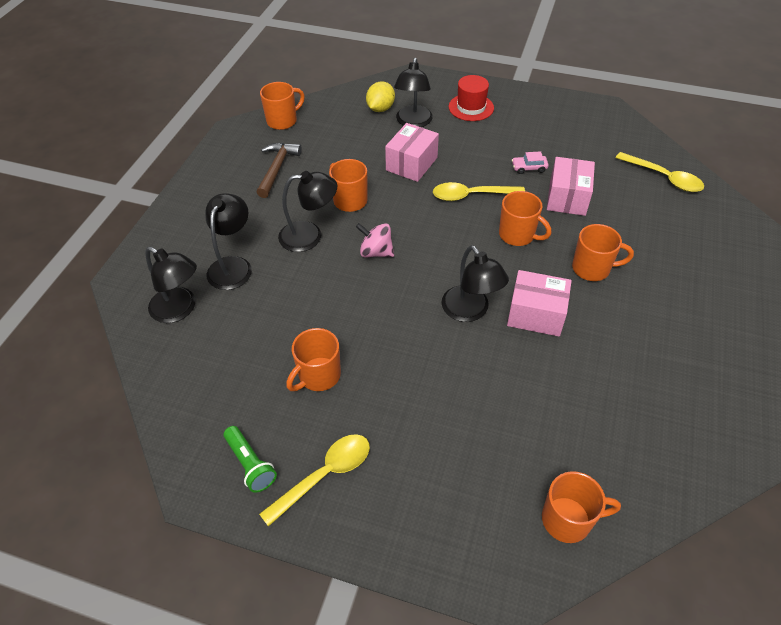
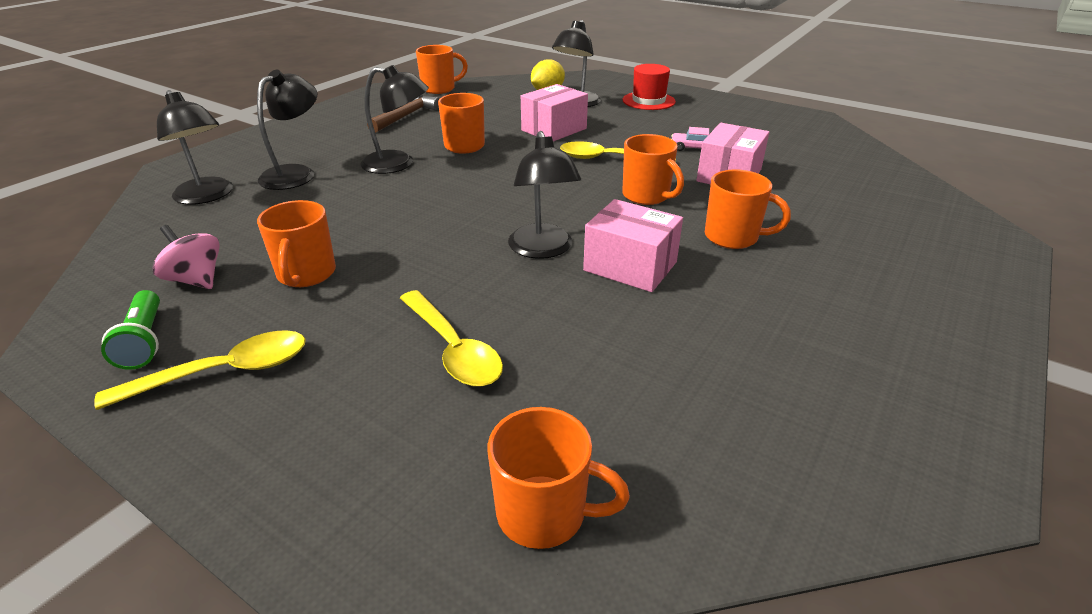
camera: 15 degrees right, 15 degrees down
orange mug [286,328,341,391] -> orange mug turned 60 degrees counterclockwise [257,200,336,287]
pink spinning top [356,223,394,257] -> pink spinning top moved to [152,225,220,289]
yellow spoon [616,152,704,192] -> yellow spoon moved to [400,290,503,387]

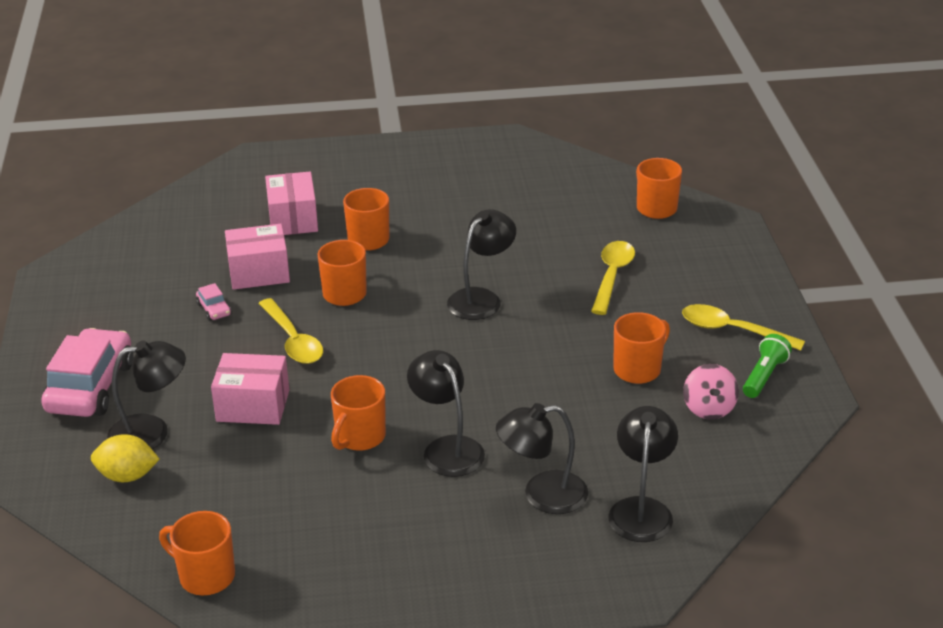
camera: 130 degrees left, 0 degrees up
brown hammer [367,95,440,133] -> none
pink box [583,199,683,292] -> pink box moved to [265,172,318,235]
red hat [623,64,676,110] -> pink car [41,328,134,417]

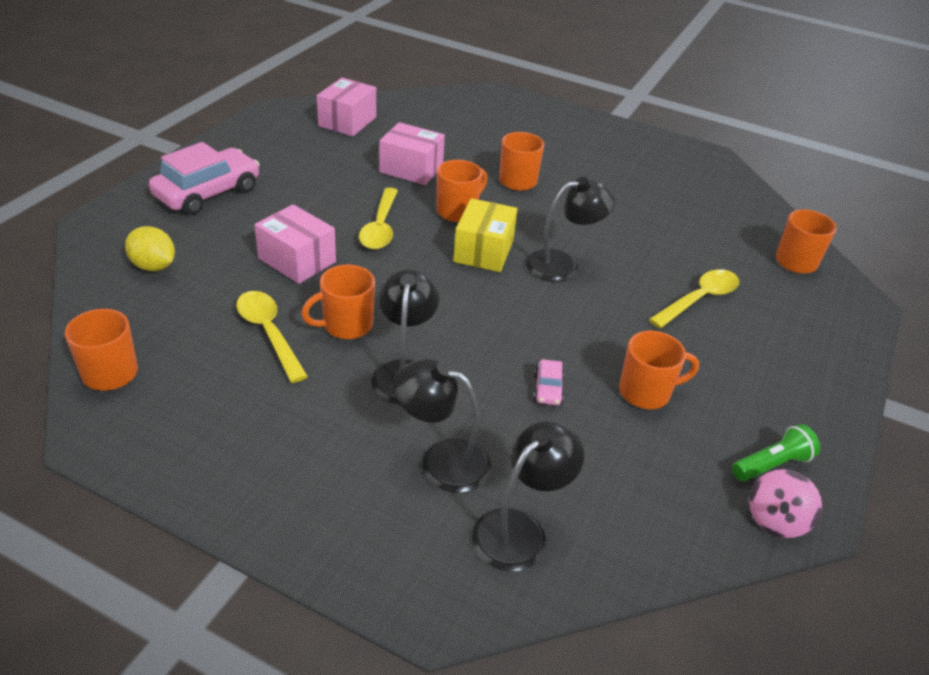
camera: 30 degrees right, 5 degrees up
black lamp [107,340,186,449] -> none
pink car [196,283,231,321] -> pink car moved to [534,359,564,405]
pink box [265,172,318,235] -> pink box moved to [317,78,376,136]
yellow spoon [682,304,805,351] -> yellow spoon moved to [236,291,308,383]
pink spinning top [683,364,739,420] -> pink spinning top moved to [749,469,822,538]
none -> yellow box [453,198,518,272]

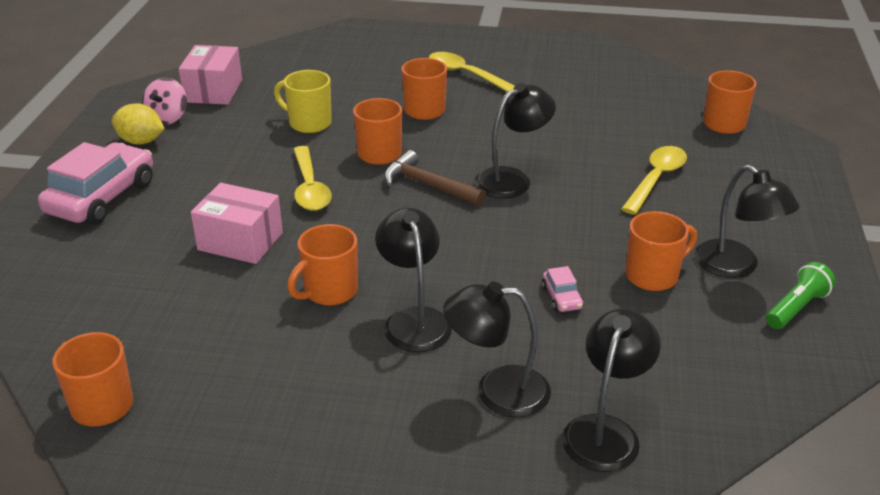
camera: 15 degrees left, 5 degrees down
yellow lemon [125,226,175,271] -> yellow lemon moved to [112,103,165,145]
yellow spoon [236,291,308,383] -> yellow spoon moved to [429,52,514,92]
pink box [379,122,445,185] -> yellow mug [274,70,332,133]
yellow box [453,198,518,272] -> brown hammer [384,150,486,206]
pink spinning top [749,469,822,538] -> pink spinning top moved to [142,78,187,125]
none -> black lamp [694,165,800,278]

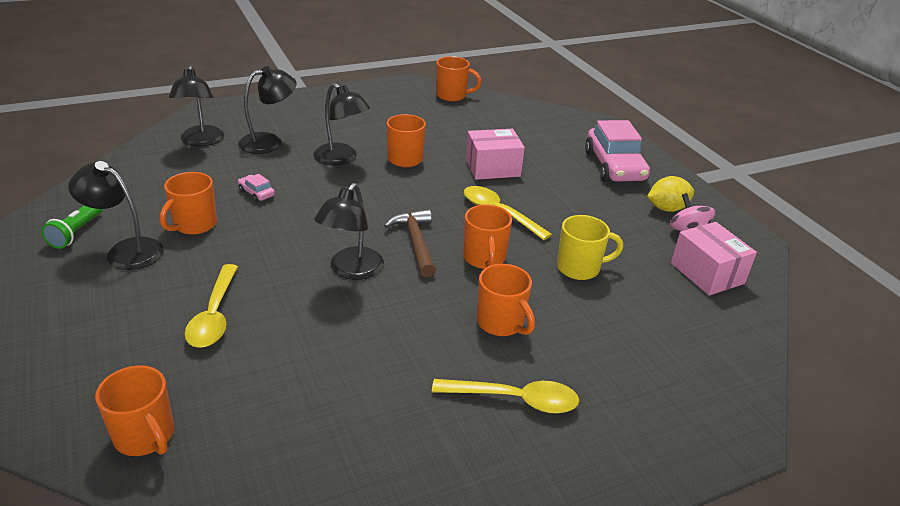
camera: 145 degrees right, 0 degrees up
brown hammer [384,150,486,206] -> brown hammer turned 105 degrees counterclockwise [384,209,436,277]

